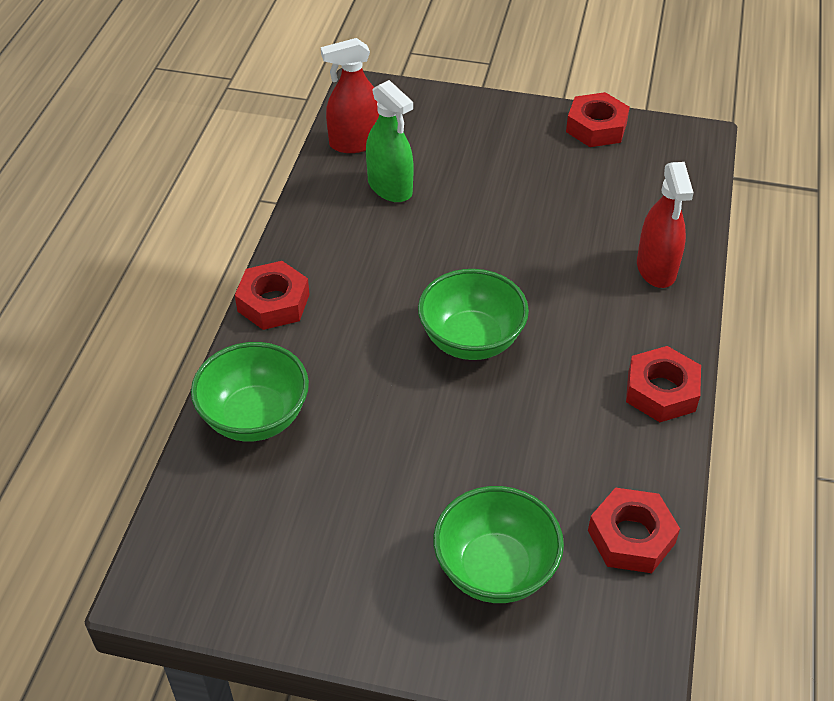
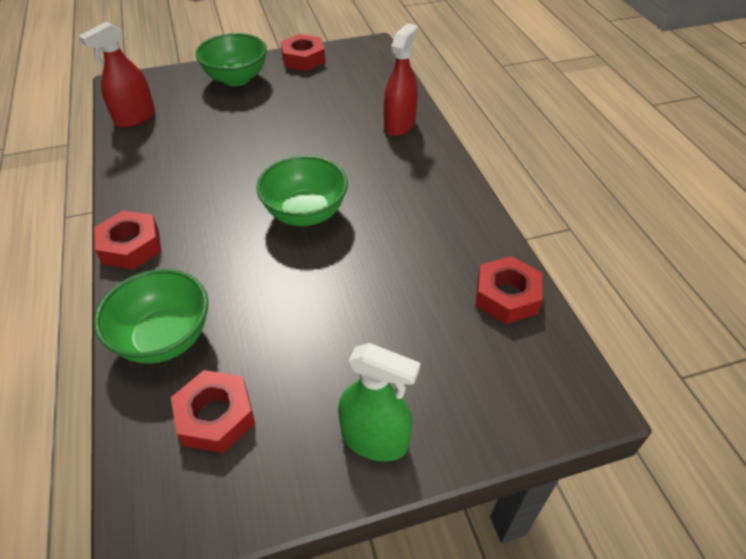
camera: 30 degrees left, 0 degrees up
green spray bottle [366,80,414,202] -> green spray bottle moved to [338,343,420,461]
green bowl [433,486,564,603] -> green bowl moved to [195,33,267,86]
red nut [626,346,701,422] -> red nut moved to [171,370,255,453]
red spray bottle [637,162,694,288] -> red spray bottle turned 120 degrees counterclockwise [384,23,418,136]

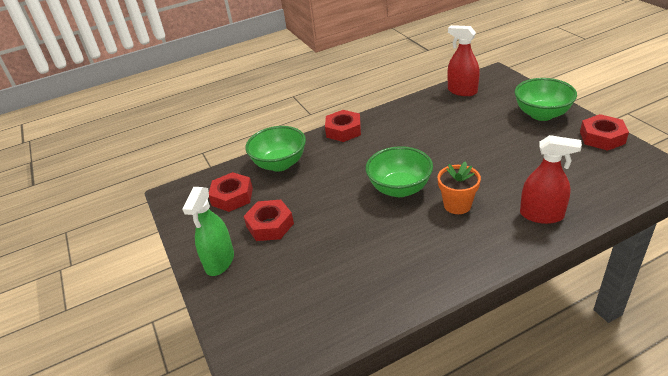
camera: 85 degrees right, 10 degrees down
red nut [476,256,543,324] -> red nut moved to [244,200,294,241]
none -> orange flower pot [438,161,481,214]

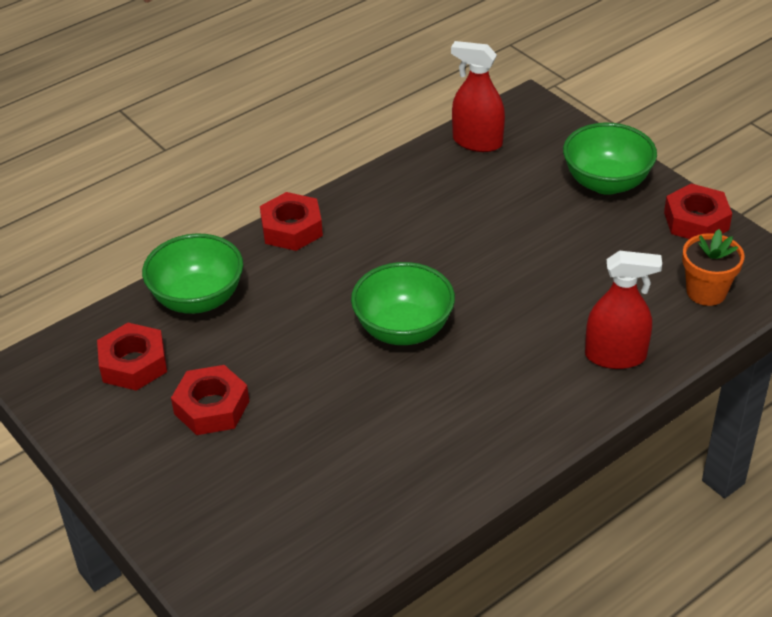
camera: 15 degrees left, 5 degrees up
green spray bottle [182,187,234,276] -> none
orange flower pot [438,161,481,214] -> orange flower pot moved to [682,229,744,306]

